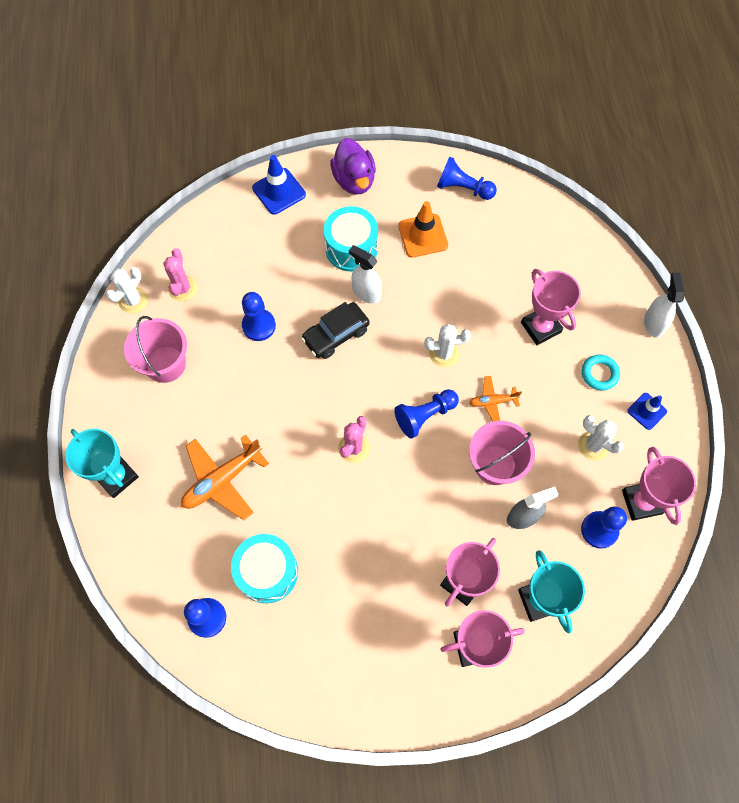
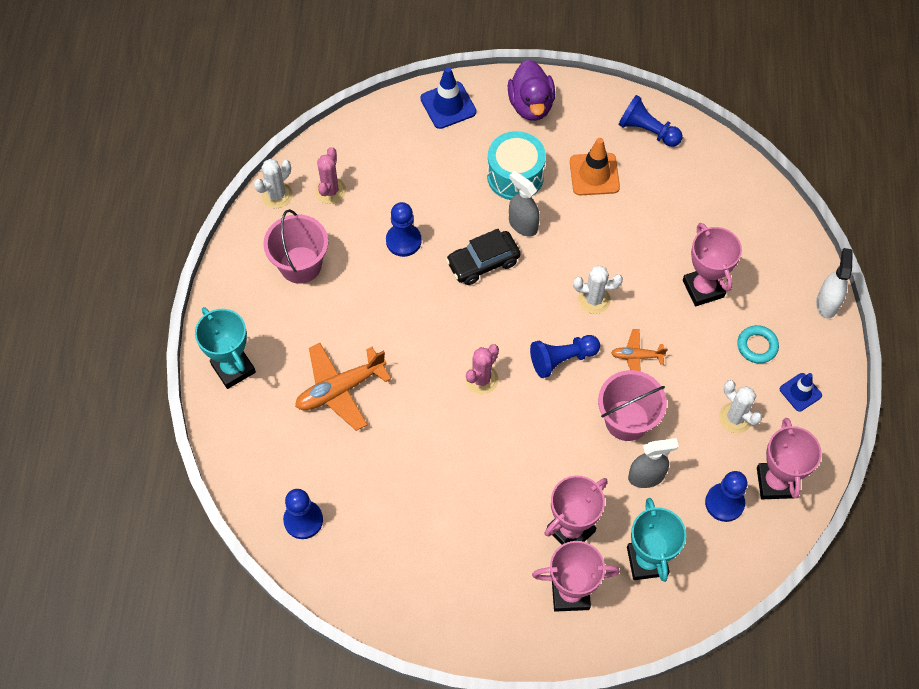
camera: 10 degrees right, 5 degrees down
turquoise drum [231,534,298,603] -> none
white spray bottle [349,245,382,304] -> grey spray bottle [509,171,540,237]

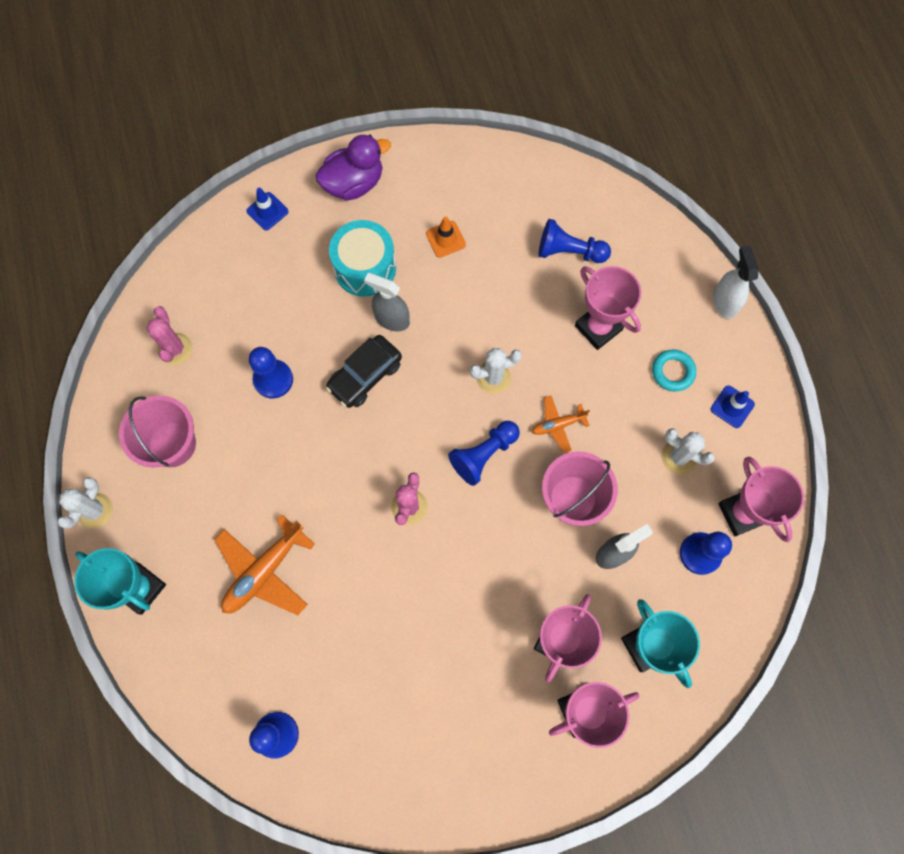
camera: 20 degrees left, 10 degrees up
white cactus [254,159,293,208] -> white cactus moved to [57,477,113,529]
blue traffic cone [420,67,476,129] -> blue traffic cone [246,188,289,230], size x0.64
purple duck [508,59,555,121] -> purple duck turned 90 degrees counterclockwise [315,134,391,201]
orange traffic cone [570,138,620,195] -> orange traffic cone [426,216,466,258], size x0.64
blue pawn [618,95,682,147] -> blue pawn moved to [539,219,611,263]

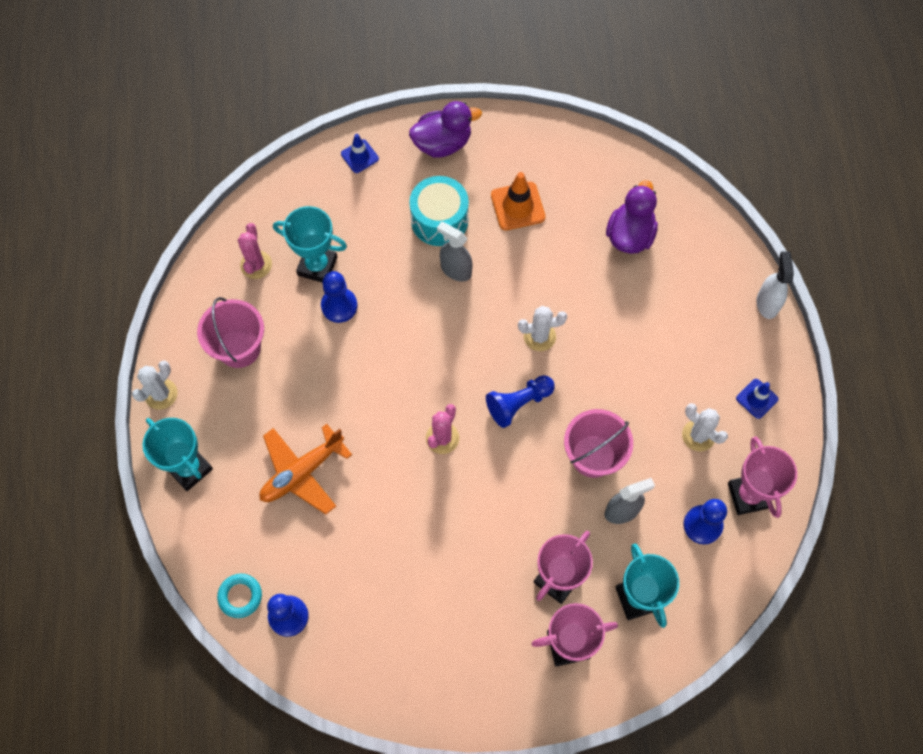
camera: 10 degrees right, 5 degrees down
black car [326,335,402,408] -> none
orange traffic cone [426,216,466,258] -> orange traffic cone [491,172,545,230], size x1.55
orange plane [532,396,590,453] -> none
blue pawn [539,219,611,263] -> purple duck [606,180,658,254]
pink trophy [575,266,641,350] -> none
turquoise ring [652,349,696,391] -> turquoise ring moved to [217,574,262,618]
none -> turquoise trophy [273,206,347,283]

